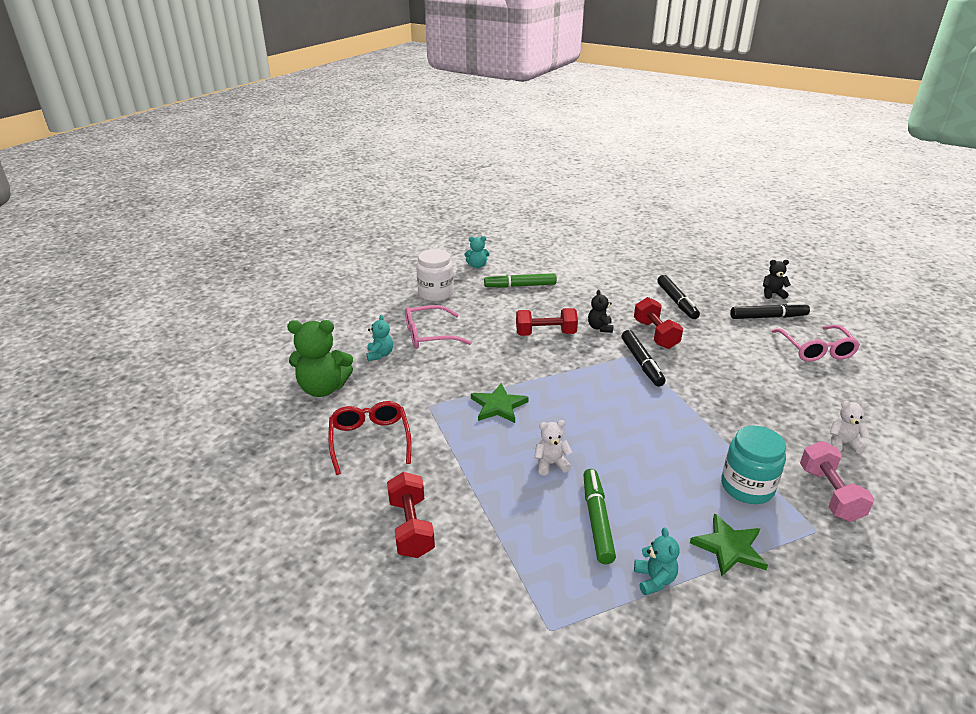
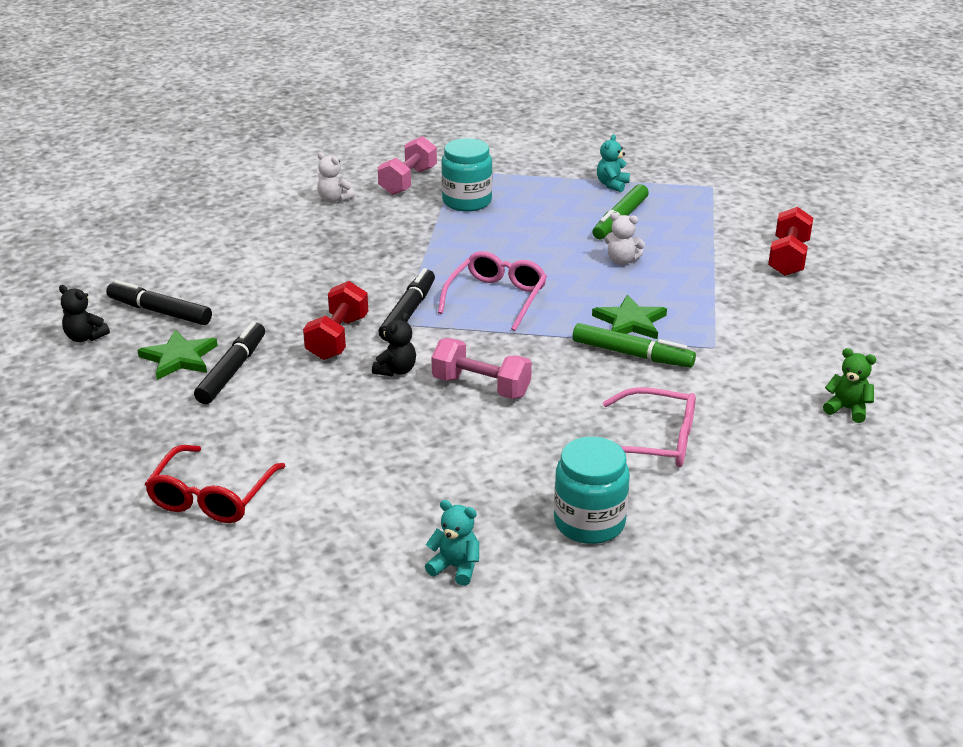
camera: 150 degrees left, 0 degrees up
green teddy bear [287,320,353,397] -> green teddy bear [823,348,876,423], size x0.53
red glasses [328,401,412,475] -> red glasses moved to [145,445,286,523]
turquoise teddy bear [366,315,393,361] -> none
white jar [416,249,454,301] -> turquoise jar [554,437,630,544]
green marker [484,273,557,288] -> green marker moved to [573,323,696,368]
red dumbbell [516,308,578,336] -> pink dumbbell [431,338,532,399]
green star [690,513,768,576] -> green star moved to [137,330,218,380]
pink glasses [772,325,860,362] -> pink glasses moved to [438,251,547,331]

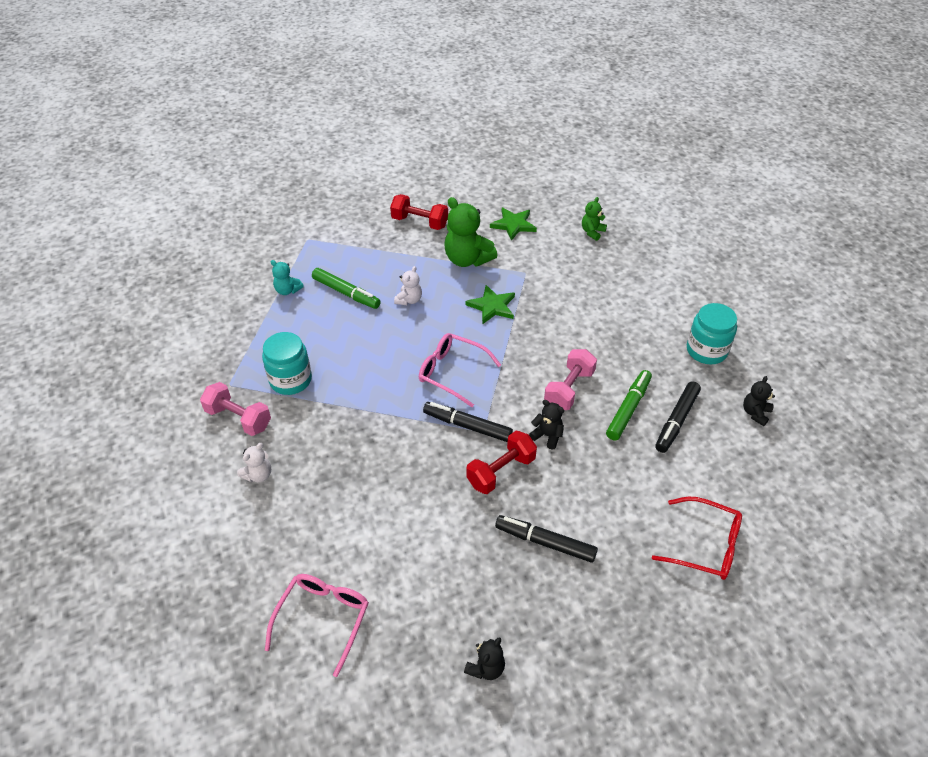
camera: 85 degrees left, 15 degrees up
black marker [106,280,212,325] -> black marker moved to [656,381,701,453]
green star [137,330,218,380] -> green star moved to [490,208,537,241]
red dumbbell [303,281,368,360] -> red dumbbell turned 60 degrees counterclockwise [466,431,537,494]
turquoise teddy bear [425,500,479,586] -> black teddy bear [743,376,775,426]
green marker [573,323,696,368] -> green marker moved to [606,370,652,440]
pink glasses [603,387,696,467] -> pink glasses moved to [265,574,369,677]
none -> green teddy bear [444,197,498,267]

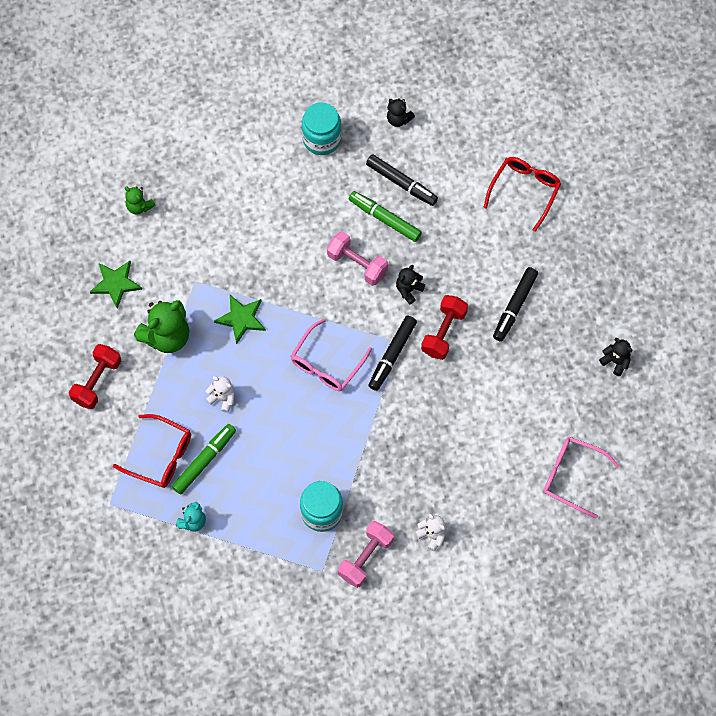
camera: 85 degrees left, 20 degrees up
red dumbbell [466,431,537,494] -> red dumbbell turned 60 degrees clockwise [421,295,468,360]
none -> red glasses [113,414,191,488]

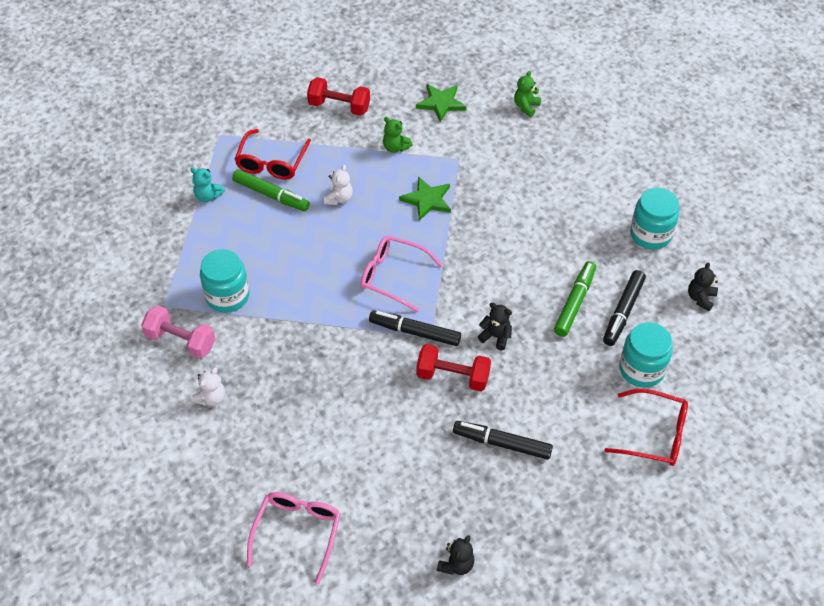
camera: 80 degrees right, 15 degrees down
green teddy bear [134,300,189,353] -> green teddy bear [383,117,413,153], size x0.53
pink dumbbell [327,231,388,286] -> none
none -> turquoise jar [619,322,673,388]

